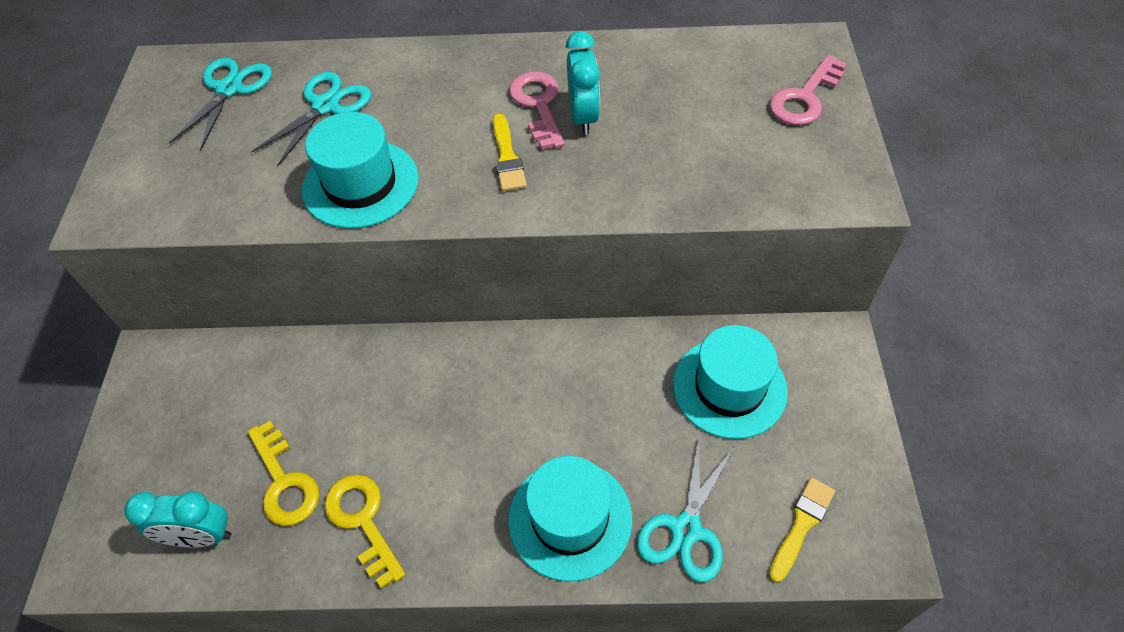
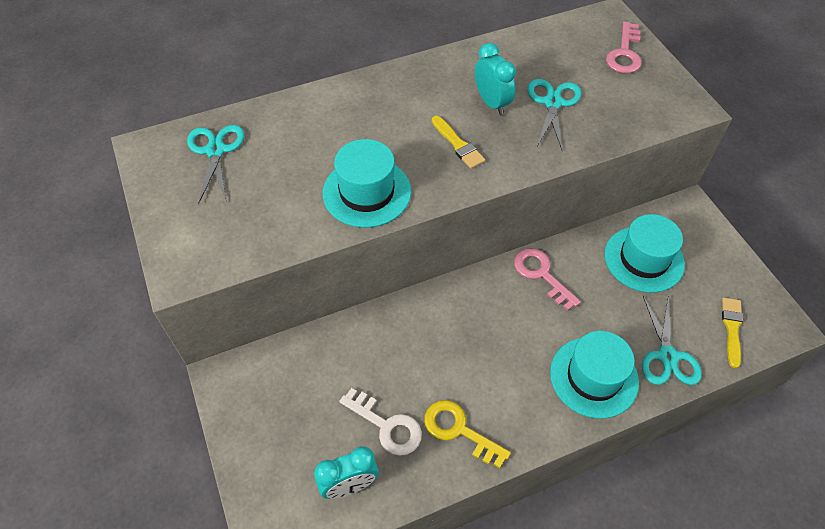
camera: 25 degrees left, 0 degrees up
yellow key [248,421,319,526] -> white key [339,388,422,456]
turquoise scissors [251,72,371,167] -> turquoise scissors moved to [527,79,582,152]
pink key [509,71,565,150] -> pink key moved to [514,248,581,311]

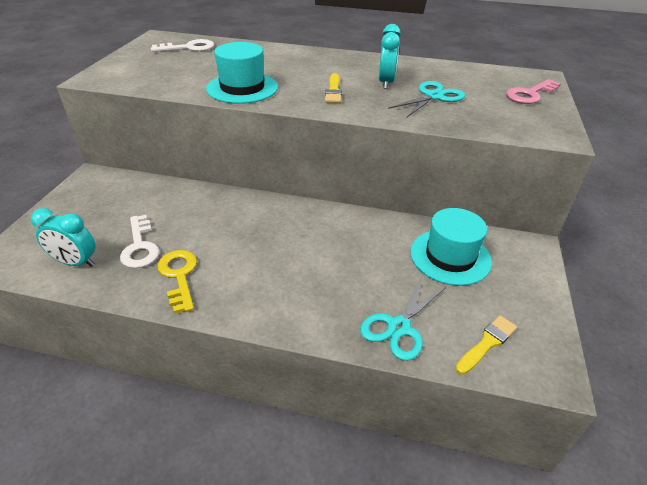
camera: 35 degrees right, 15 degrees down
turquoise scissors [187,125,244,205] -> white key [151,39,214,52]
pink key [514,248,581,311] -> none
turquoise hat [550,331,639,419] -> none

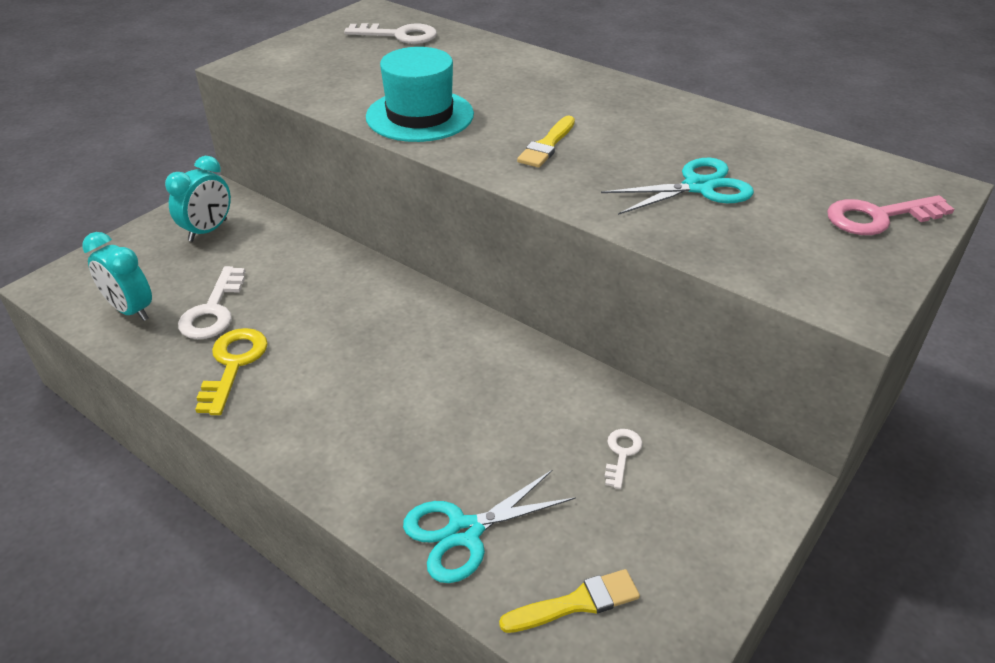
camera: 25 degrees right, 0 degrees up
turquoise clock [379,24,401,89] -> turquoise clock moved to [165,156,231,242]
turquoise hat [410,208,492,286] -> white key [605,429,642,489]

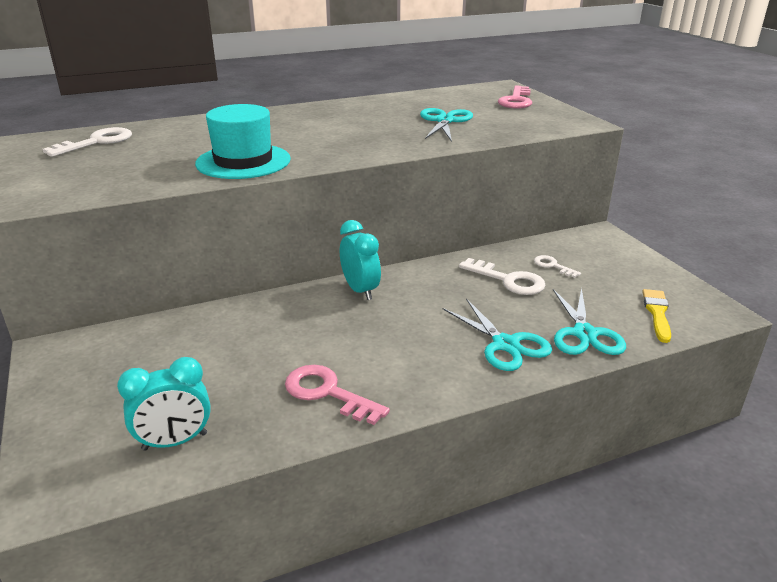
camera: 60 degrees left, 10 degrees down
turquoise clock [165,156,231,242] -> turquoise clock moved to [340,220,381,300]
white key [178,266,246,339] -> white key moved to [459,258,545,295]
yellow key [195,328,268,415] -> pink key [285,365,390,425]
yellow brush [517,116,575,168] -> none
none -> turquoise scissors [443,298,552,371]

